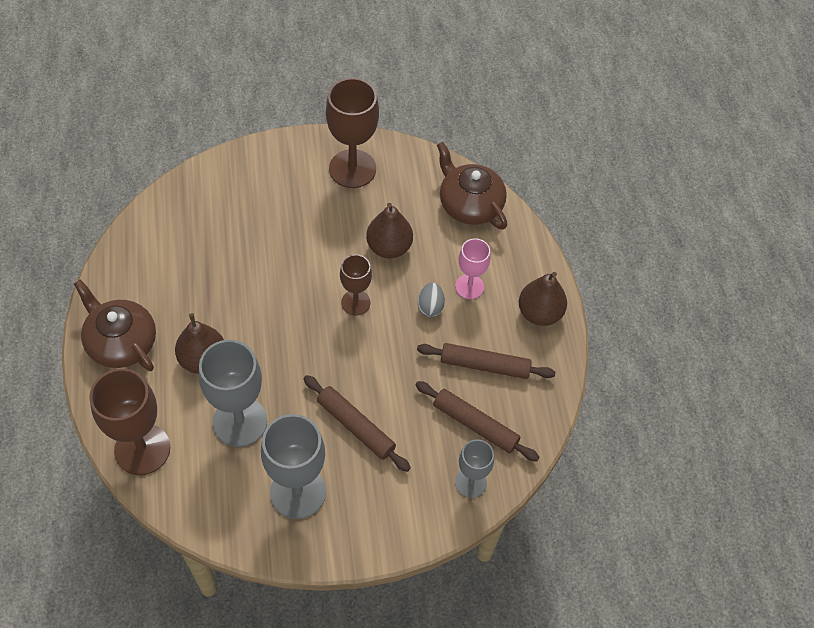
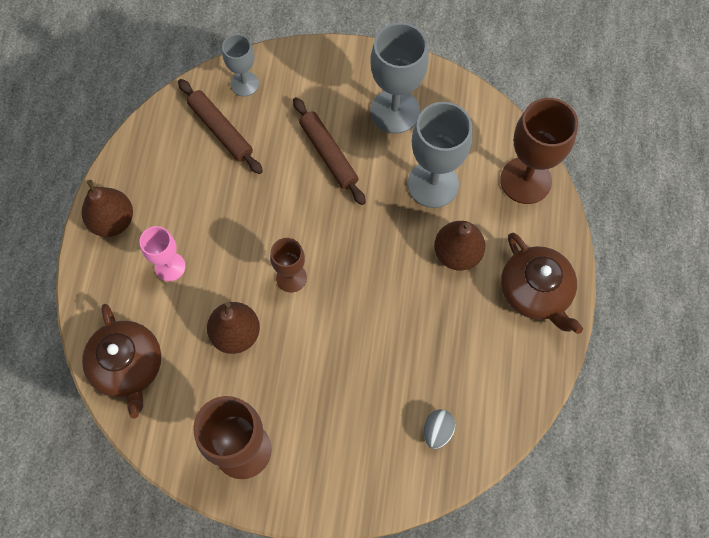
camera: 160 degrees left, 10 degrees up
brown rolling pin [417,343,556,379] -> none
grey egg [418,282,445,317] -> grey egg moved to [424,410,455,449]

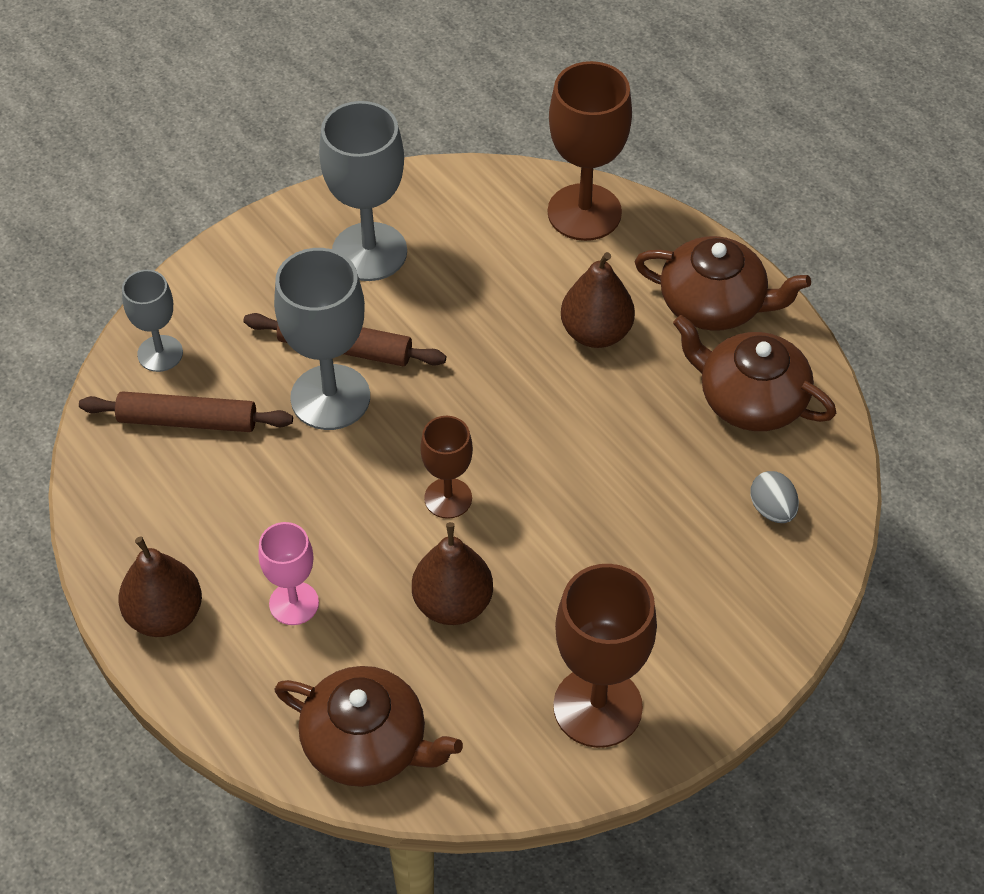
camera: 45 degrees left, 15 degrees down
grey goblet [407,102,472,208] -> grey goblet moved to [274,248,370,430]
none -> brown teapot [673,315,836,431]

